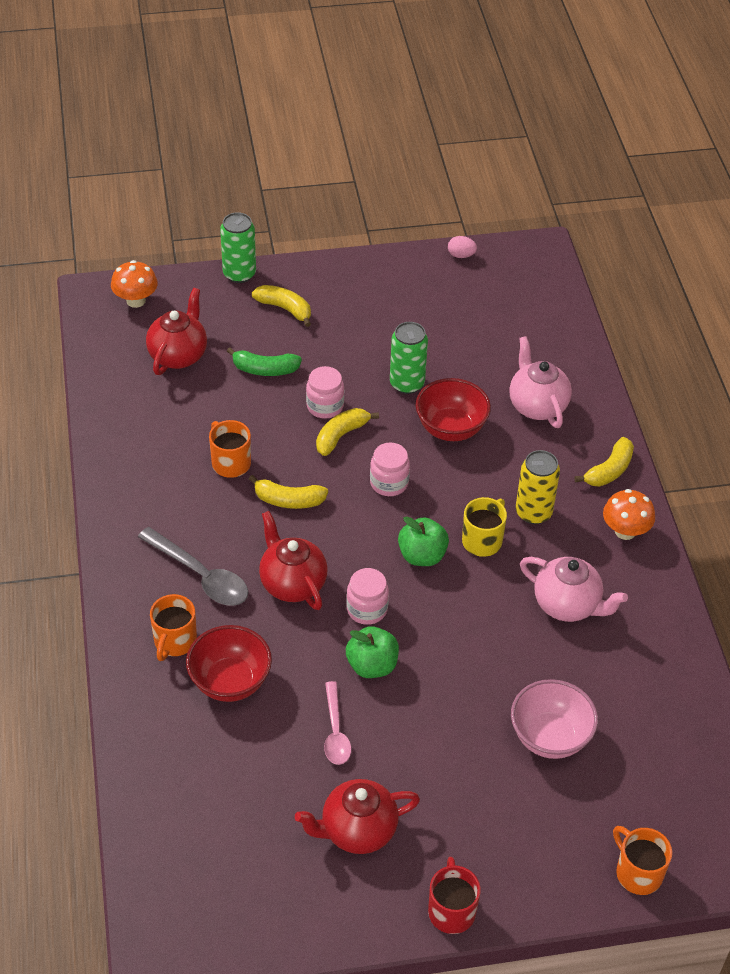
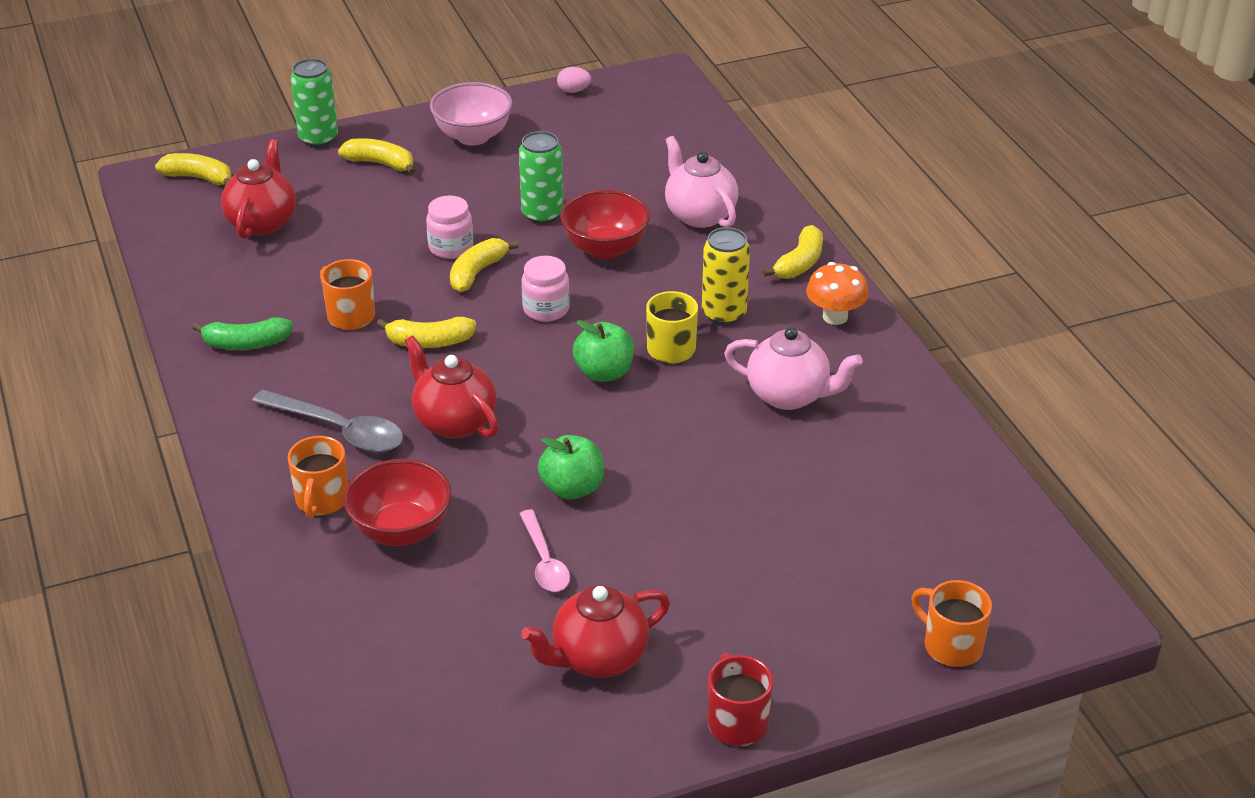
camera: 10 degrees left, 10 degrees down
orange mushroom [111,260,158,308] -> yellow banana [155,153,232,185]
green banana [227,347,302,376] -> green banana moved to [192,317,293,350]
pink jar [346,568,389,625] -> none
pink bowl [511,679,598,759] -> pink bowl moved to [430,82,513,146]

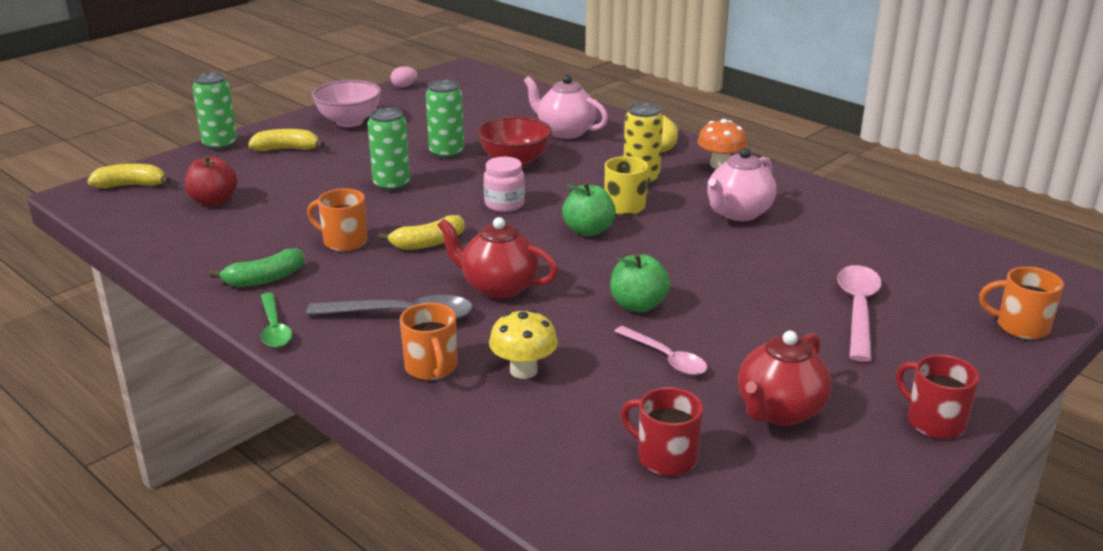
camera: 25 degrees left, 10 degrees down
red teapot [221,139,296,239] -> red apple [185,155,237,206]
red bowl [344,459,452,546] -> yellow mushroom [489,309,558,379]
pink jar [426,195,473,259] -> green can [368,108,410,191]
yellow banana [450,238,519,292] -> none
pink teapot [724,327,863,410] -> pink teapot turned 135 degrees clockwise [707,148,776,221]
none -> green spoon [261,292,292,348]
none -> red mug [621,387,703,476]
none -> pink spoon [837,265,882,362]

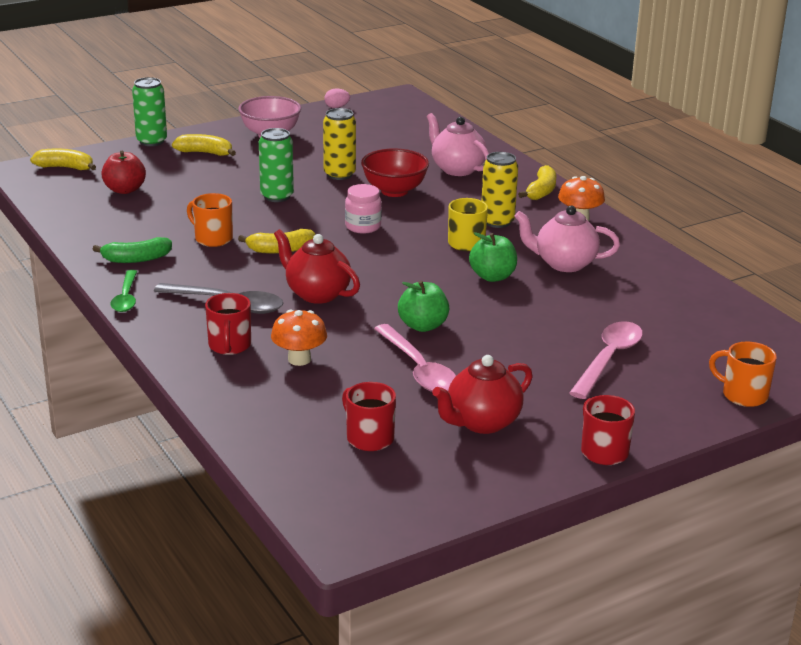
camera: 15 degrees right, 0 degrees up
orange mug [400,303,457,380] -> red mug [205,293,251,355]
green can [426,80,464,159] -> yellow can [323,108,356,180]
yellow mushroom [489,309,558,379] -> orange mushroom [271,310,327,366]
green apple [562,183,616,236] -> green apple moved to [469,232,517,282]
pink spoon [614,326,707,375] -> pink spoon [374,324,456,392], size x1.51
pink teapot [707,148,776,221] -> pink teapot turned 45 degrees clockwise [514,206,620,272]

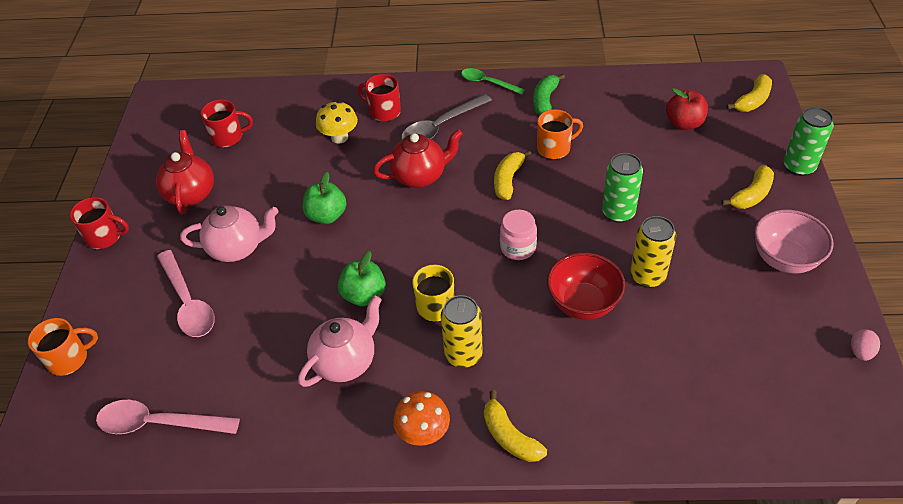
camera: 125 degrees right, 20 degrees up
orange mushroom [271,310,327,366] -> yellow mushroom [316,101,358,143]
pink spoon [374,324,456,392] -> pink spoon moved to [96,400,240,434]
pink teapot [426,113,489,176] -> pink teapot moved to [180,205,278,262]

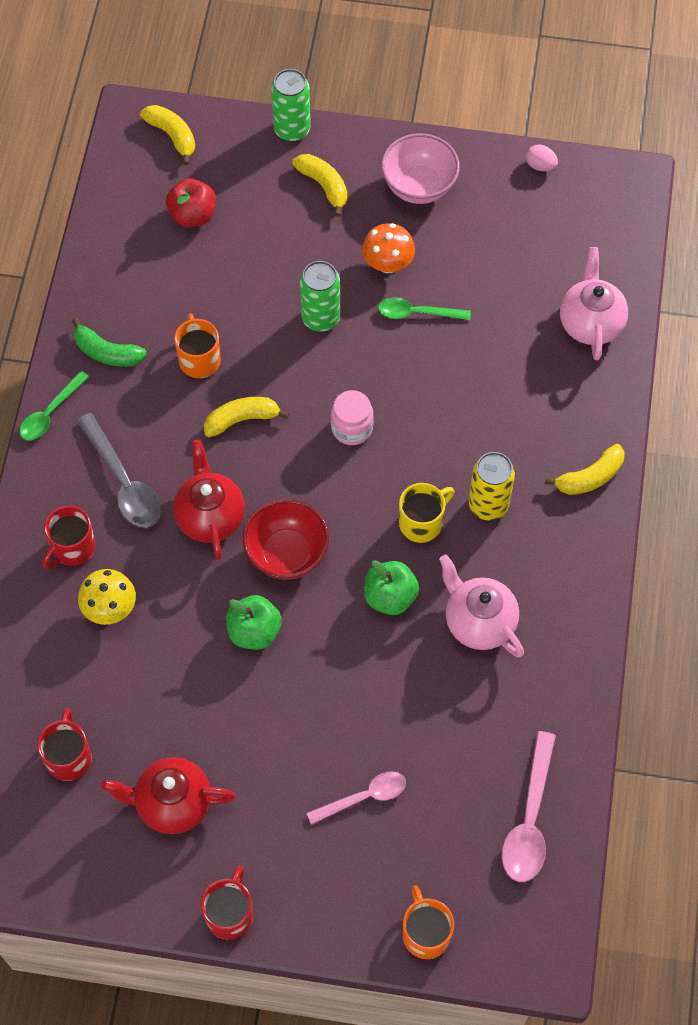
camera: 85 degrees left, 15 degrees up
pink spoon [157,250,215,337] -> pink spoon [307,771,406,825], size x0.66
pink teapot [180,205,278,262] -> pink teapot moved to [560,247,628,360]
orange mushroom [393,391,450,446] -> orange mushroom moved to [362,223,415,273]
yellow banana [494,151,532,200] -> yellow banana turned 135 degrees clockwise [204,397,289,437]
red bowl [547,252,625,320] -> red bowl moved to [243,499,329,580]
yellow can [630,216,676,288] -> green spoon [378,297,471,320]

